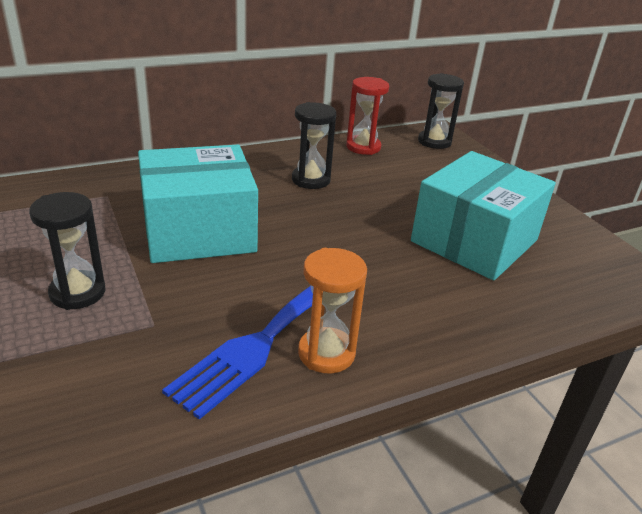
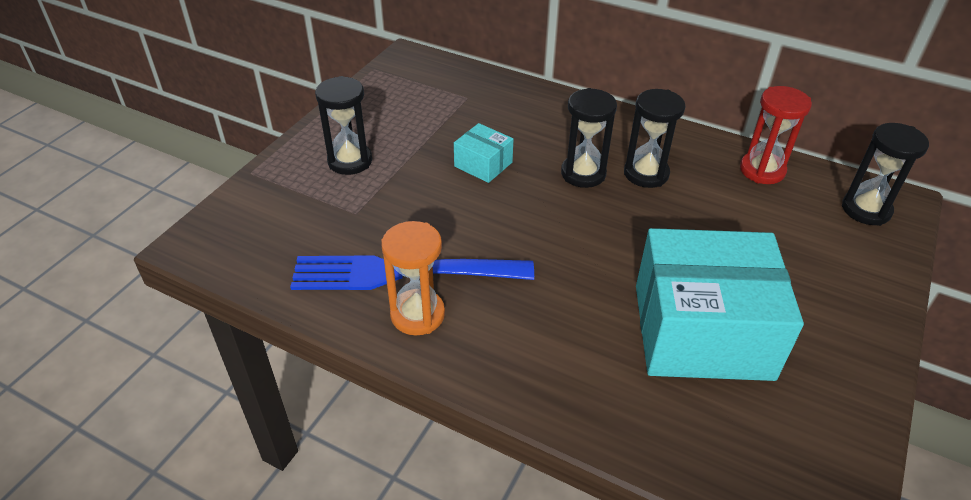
camera: 55 degrees right, 10 degrees up
turquoise box [138,145,258,263] -> turquoise box [454,123,514,183], size x0.44
none -> black hourglass [561,88,617,188]

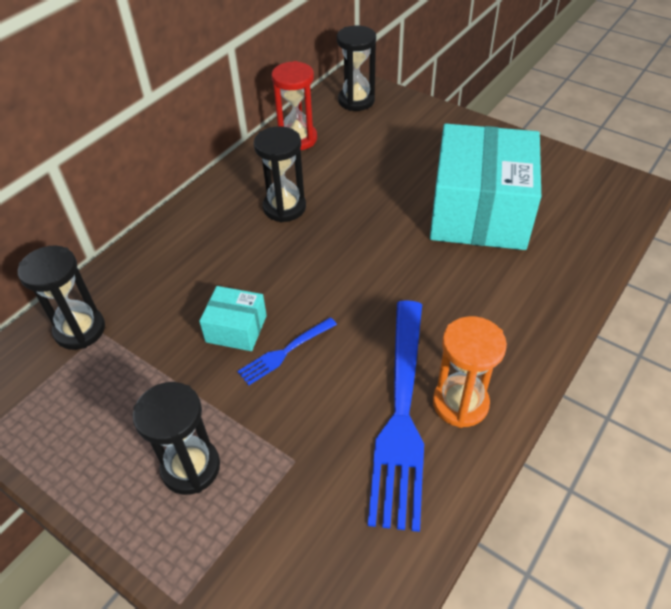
camera: 80 degrees left, 5 degrees up
turquoise box [454,123,514,183] -> turquoise box turned 60 degrees clockwise [199,286,267,351]
black hourglass [561,88,617,188] -> black hourglass moved to [18,245,105,350]
none -> blue fork [238,317,337,385]

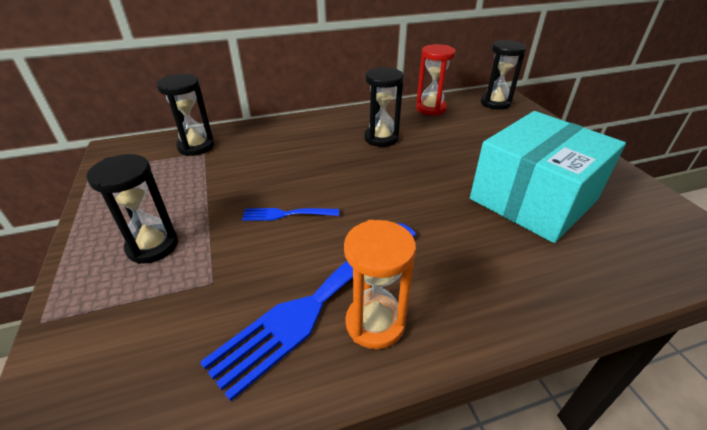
camera: 35 degrees right, 10 degrees down
turquoise box [199,286,267,351] -> none

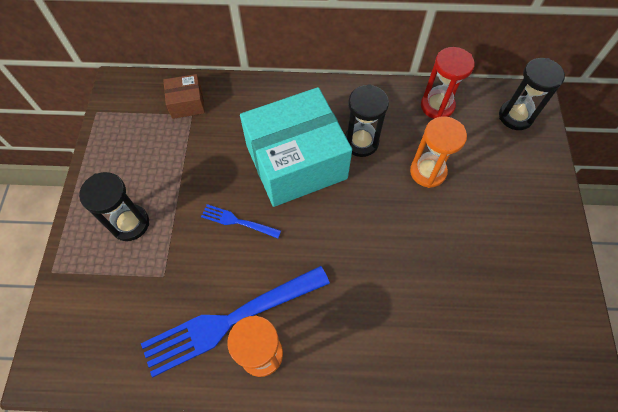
camera: 20 degrees right, 25 degrees up
black hourglass [156,74,214,156] -> brown box [163,74,205,119]
turquoise box [470,111,626,243] -> turquoise box moved to [240,87,352,207]
none -> orange hourglass [410,116,467,188]

